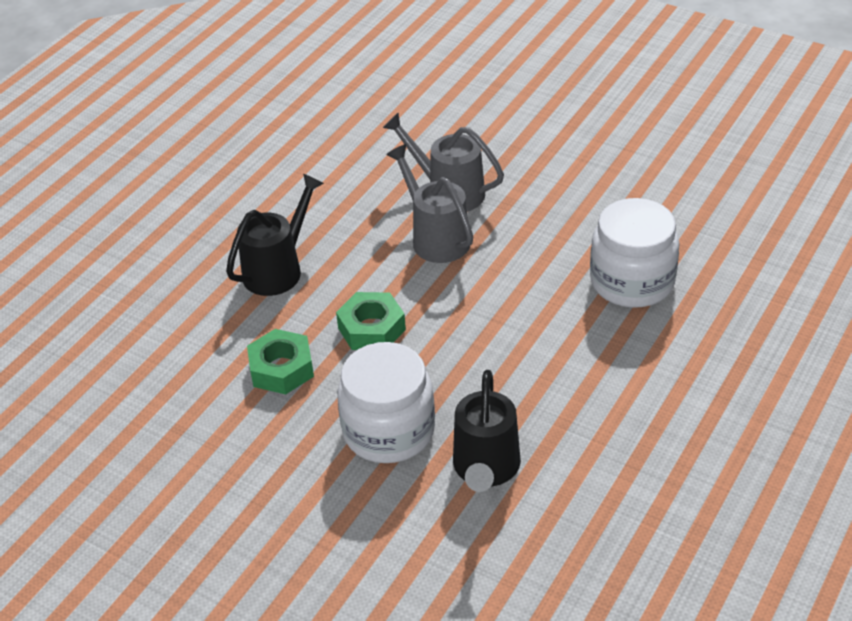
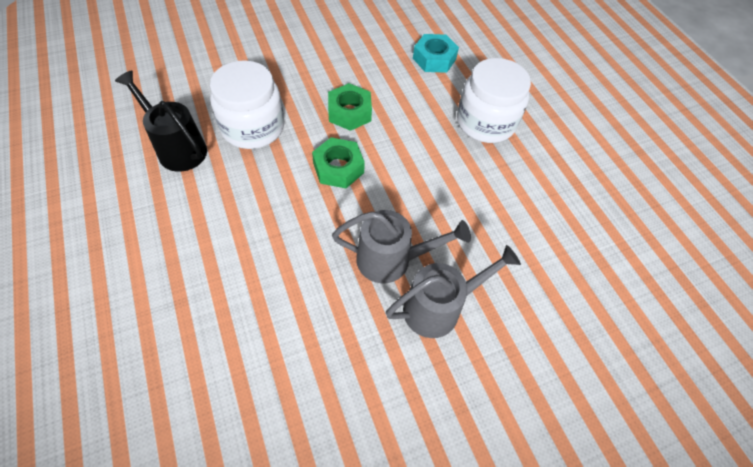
camera: 120 degrees right, 15 degrees up
black watering can [226,173,324,296] -> none
white jar [590,198,680,308] -> white jar moved to [457,58,531,143]
none -> turquoise nut [413,34,459,73]

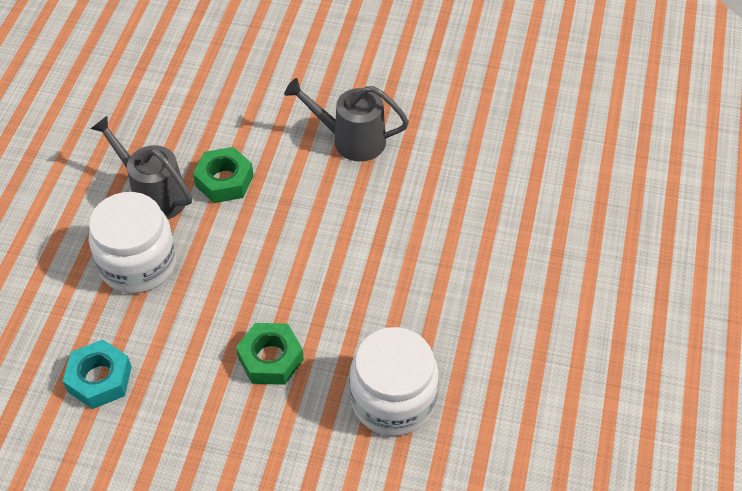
camera: 140 degrees left, 5 degrees down
black watering can [115,70,207,172] -> none
green nut [312,137,365,188] -> green nut moved to [193,147,254,203]
grey watering can [332,210,471,283] -> grey watering can moved to [91,116,192,219]

